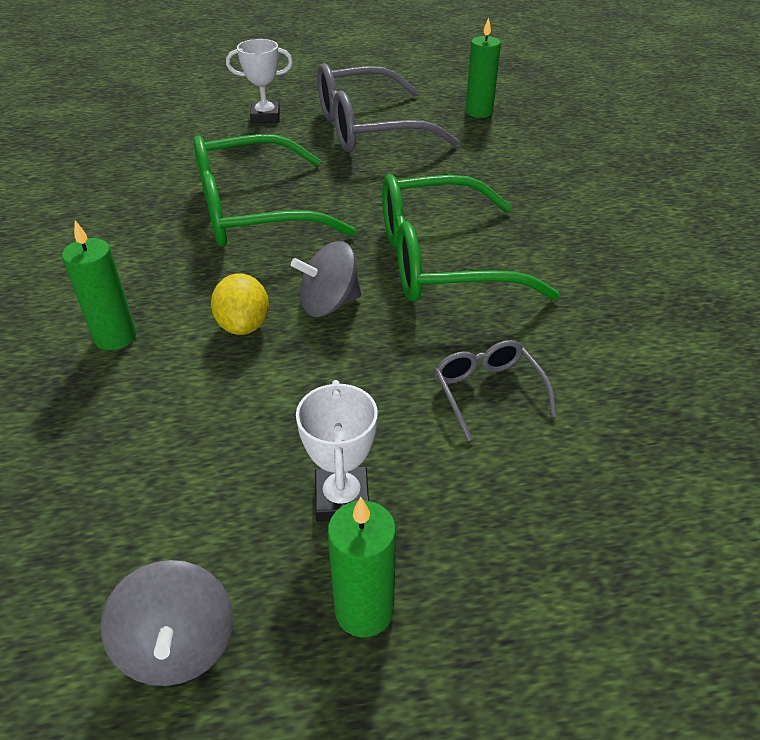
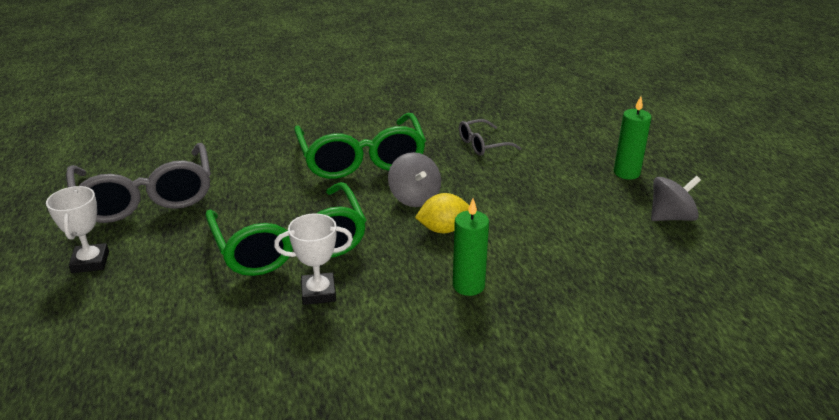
camera: 95 degrees left, 10 degrees down
white trophy [296,380,378,522] -> white trophy moved to [274,213,353,305]
green candle [465,17,501,118] -> none

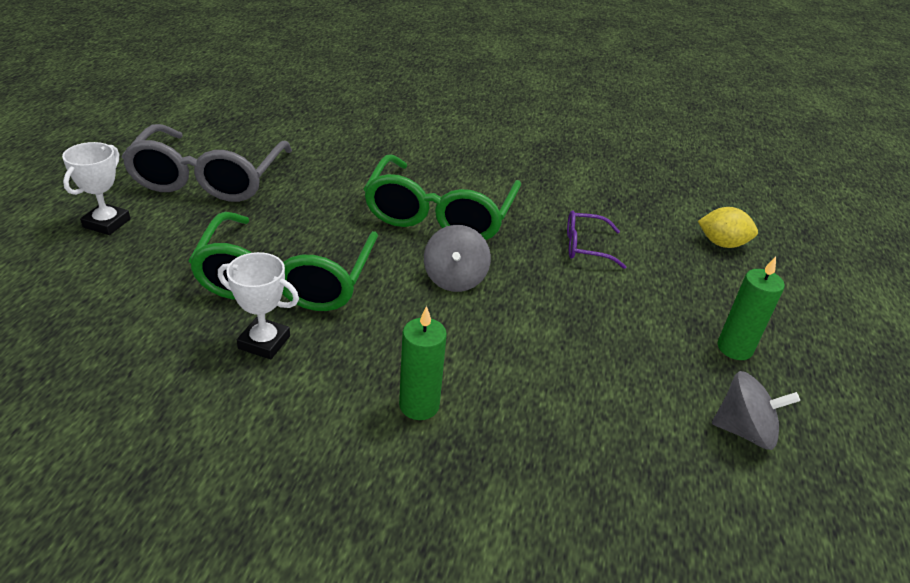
camera: 25 degrees right, 5 degrees up
yellow lemon [415,193,469,233] -> yellow lemon moved to [698,207,758,248]
grey glasses [459,119,521,156] -> purple glasses [567,210,626,269]

